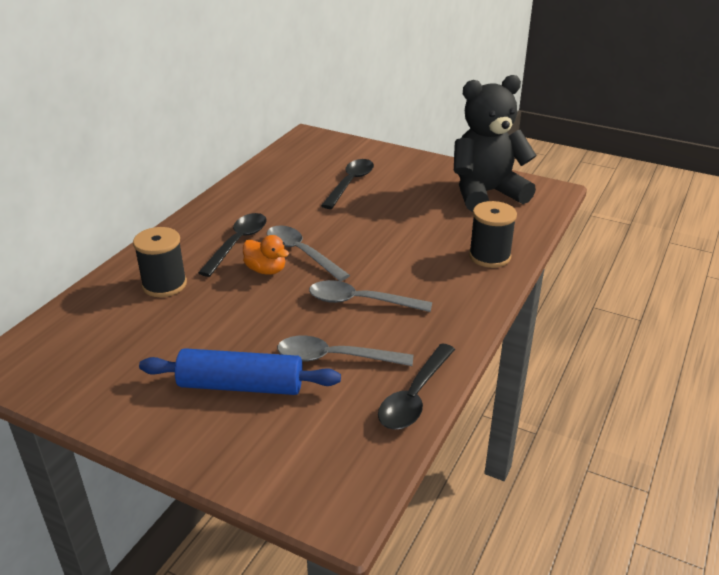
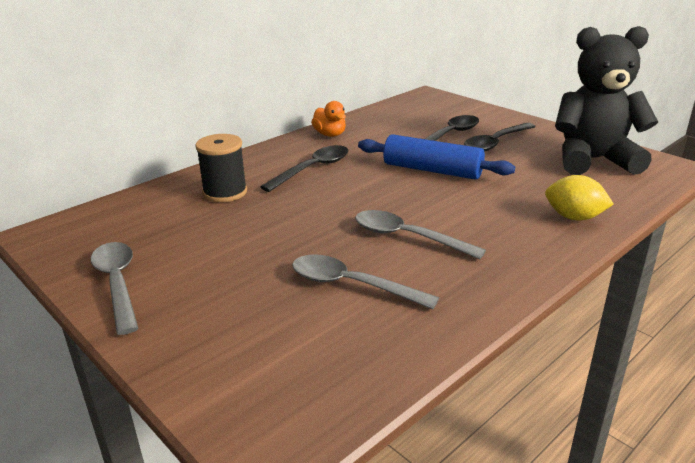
camera: 20 degrees right, 5 degrees down
blue rolling pin [139,348,341,395] -> blue rolling pin moved to [358,134,515,180]
orange duck [243,235,289,275] -> orange duck moved to [311,101,346,137]
grey spoon [267,225,350,281] -> grey spoon moved to [91,242,139,335]
black spoon [378,343,455,430] -> black spoon moved to [464,123,536,152]
black spool [469,201,517,268] -> yellow lemon [545,175,614,220]

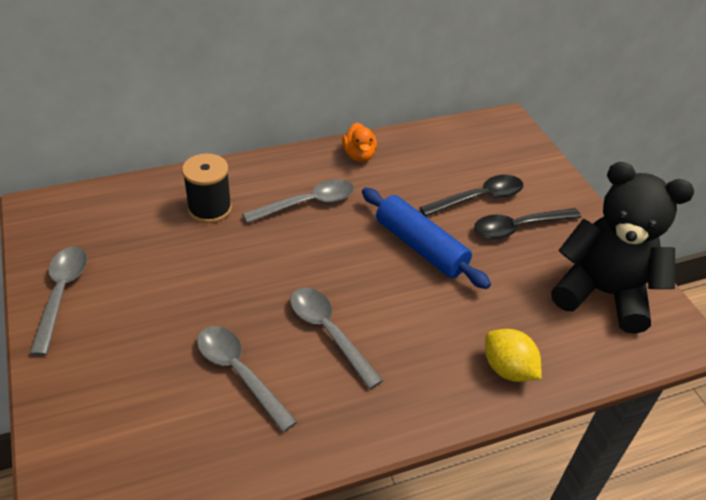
camera: 20 degrees right, 15 degrees up
black spoon [260,145,348,192] -> grey spoon [243,179,354,223]

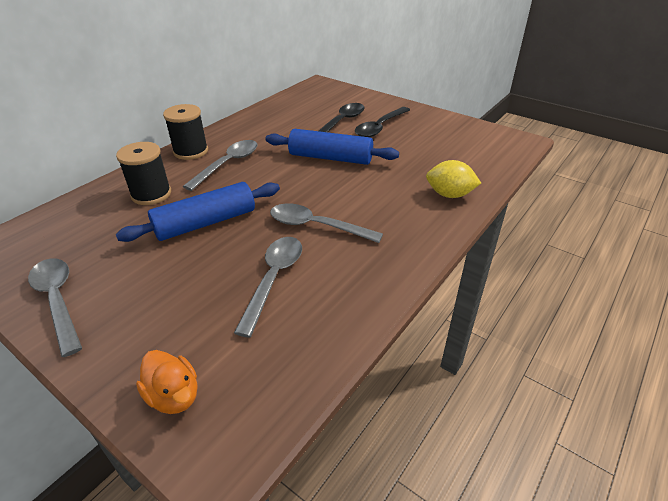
camera: 30 degrees left, 5 degrees down
grey spoon [197,326,298,432] -> grey spoon turned 90 degrees clockwise [234,237,302,338]
orange duck [342,123,377,162] -> orange duck moved to [136,350,198,414]
black teddy bear [551,162,694,334] -> none
none -> blue rolling pin [116,182,280,242]
none -> black spool [163,104,208,160]

